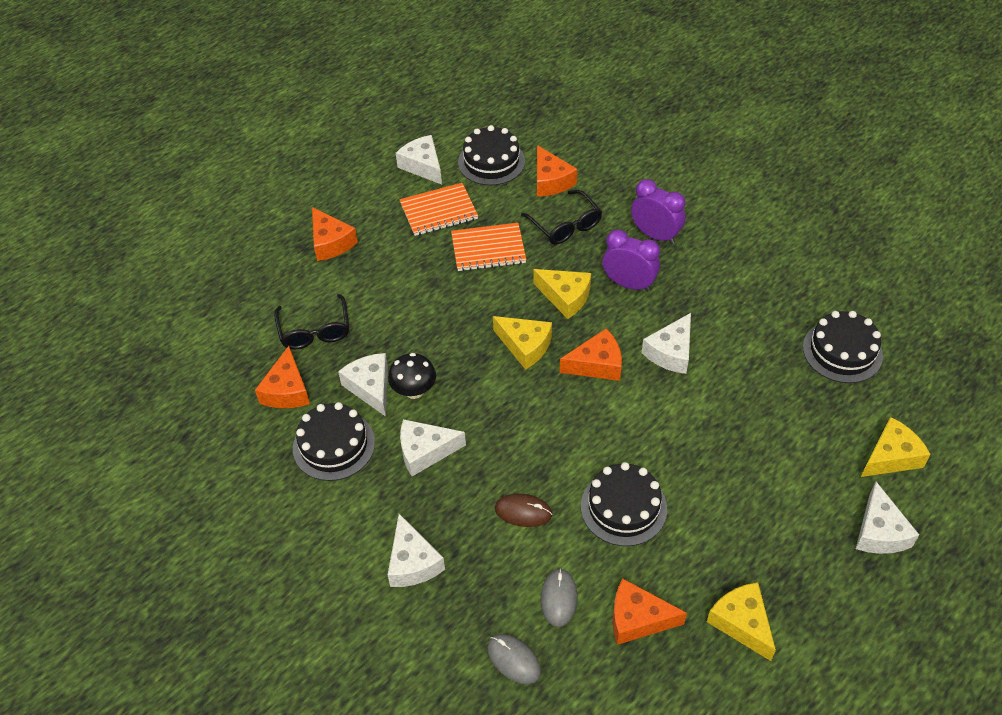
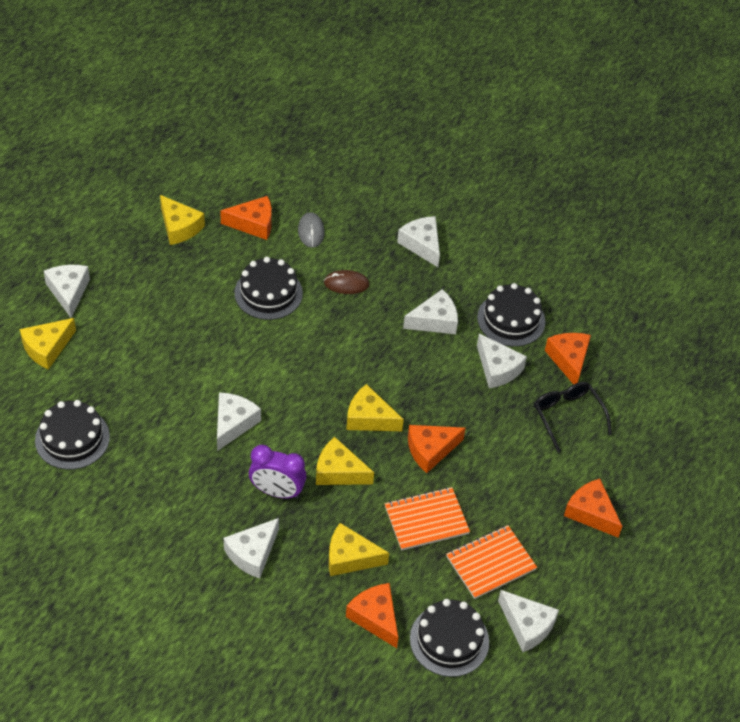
camera: 165 degrees right, 0 degrees up
black mushroom [388,353,436,399] -> none
grey mouse [487,634,541,684] -> none
black glasses [521,190,602,244] -> yellow cheese [329,523,389,576]
orange cheese [560,329,622,381] -> orange cheese moved to [408,425,466,473]
purple clock [631,179,685,244] -> white cheese [224,518,279,579]

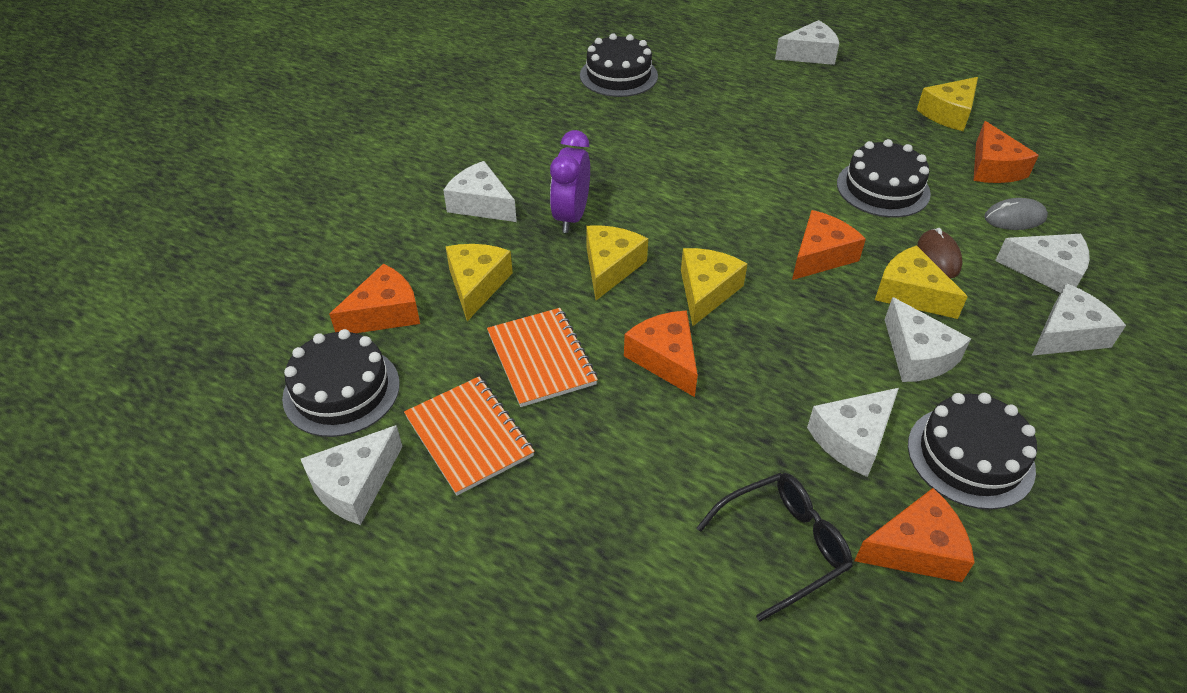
camera: 90 degrees right, 5 degrees down
yellow cheese [20,318,76,370] -> yellow cheese moved to [875,245,968,319]
white cheese [217,392,261,451] -> white cheese moved to [995,234,1090,293]
orange cheese [564,479,622,537] -> orange cheese moved to [792,210,866,280]

